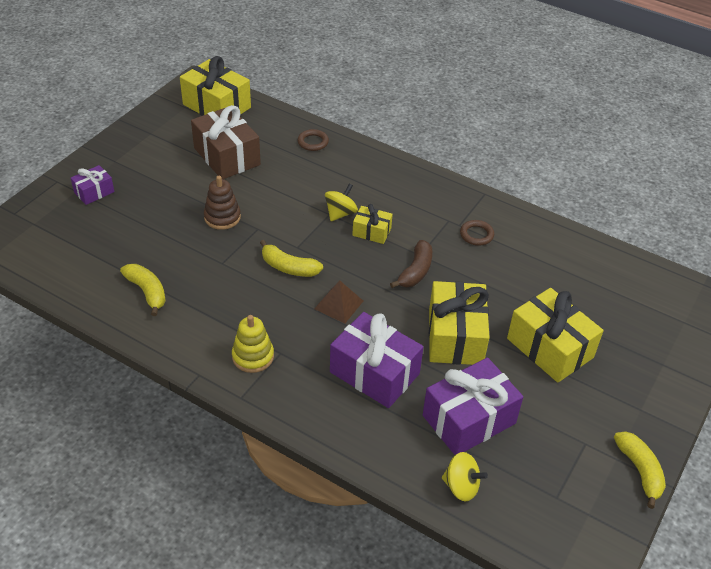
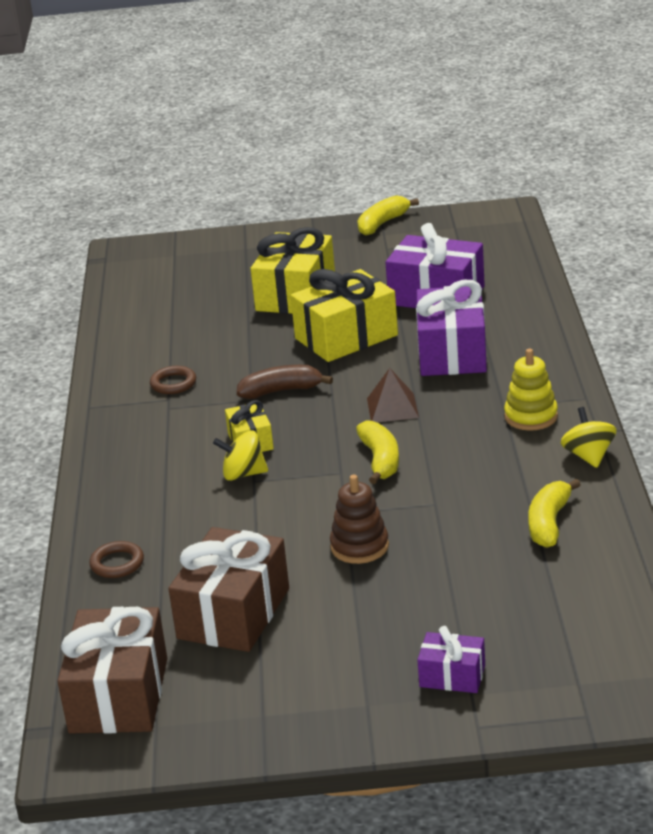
camera: 120 degrees left, 15 degrees down
yellow gift [180,56,251,116] -> brown gift [57,607,167,734]
yellow spinning top [442,452,488,502] -> yellow spinning top moved to [561,407,617,468]

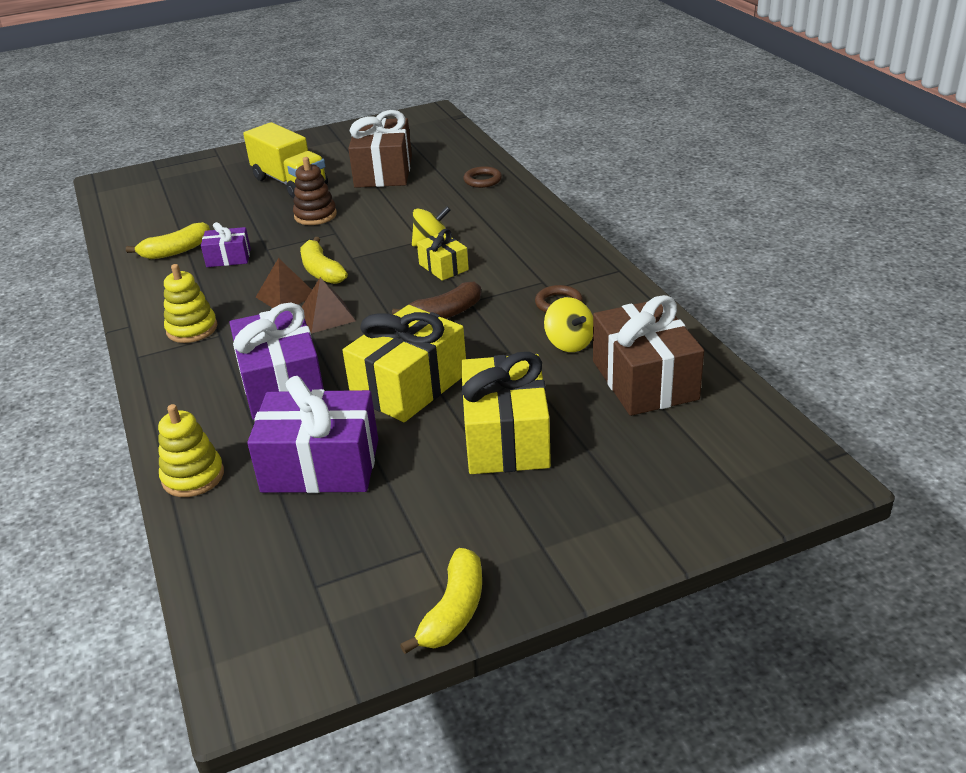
camera: 160 degrees right, 5 degrees up
brown gift [57,607,167,734] -> brown gift moved to [593,295,704,416]
purple gift [417,626,485,693] -> purple gift moved to [201,222,251,267]
yellow banana [528,479,581,548] -> yellow banana turned 60 degrees clockwise [126,222,210,259]
yellow spinning top [561,407,617,468] -> yellow spinning top moved to [544,297,593,352]
none -> yellow stacking toy [158,404,224,497]
none -> yellow truck [243,122,328,198]
none -> brown pyramid [256,258,312,308]

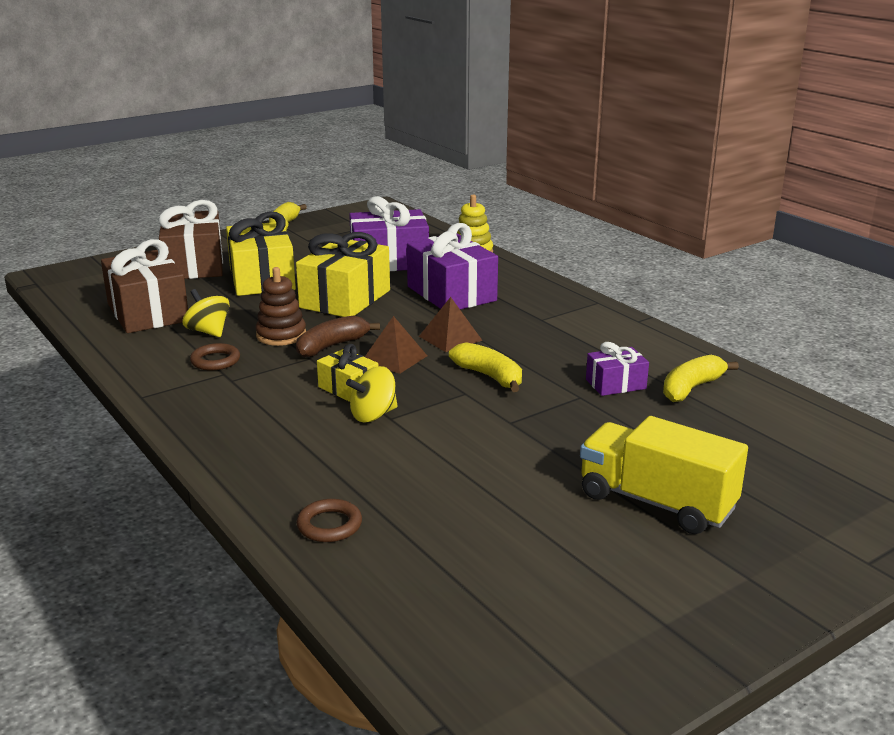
camera: 165 degrees right, 10 degrees down
yellow stacking toy [164,264,217,343] -> none
brown pyramid [256,258,312,308] -> brown pyramid moved to [365,316,427,374]
brown stacking toy [293,157,337,225] -> brown stacking toy moved to [255,267,306,346]
brown gift [348,110,412,188] -> brown gift moved to [158,200,223,279]

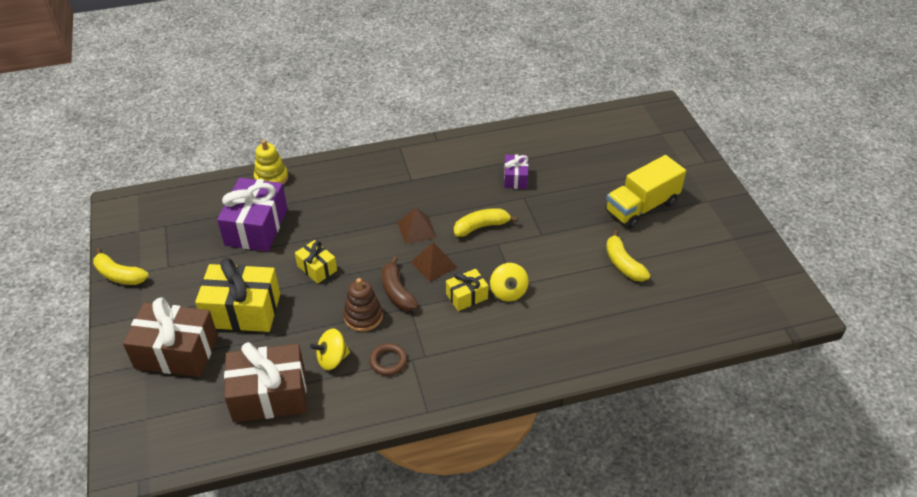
camera: 70 degrees left, 20 degrees up
yellow gift [296,232,390,317] -> yellow gift [295,240,337,284], size x0.52
brown ring [296,499,362,542] -> none
purple gift [407,223,498,309] -> none
yellow banana [663,355,739,402] -> yellow banana moved to [606,230,651,282]

